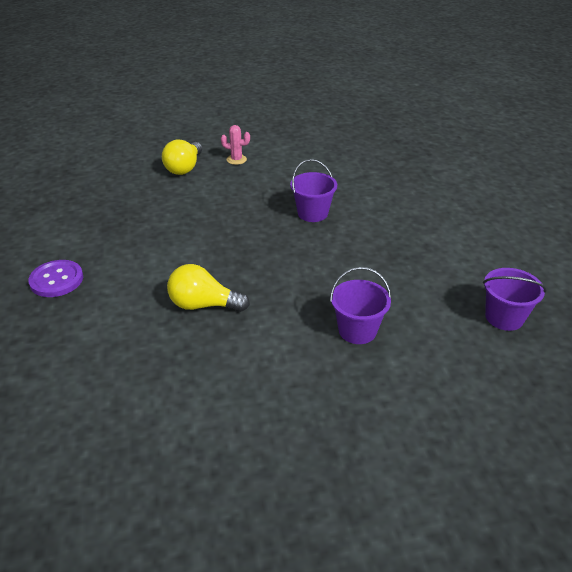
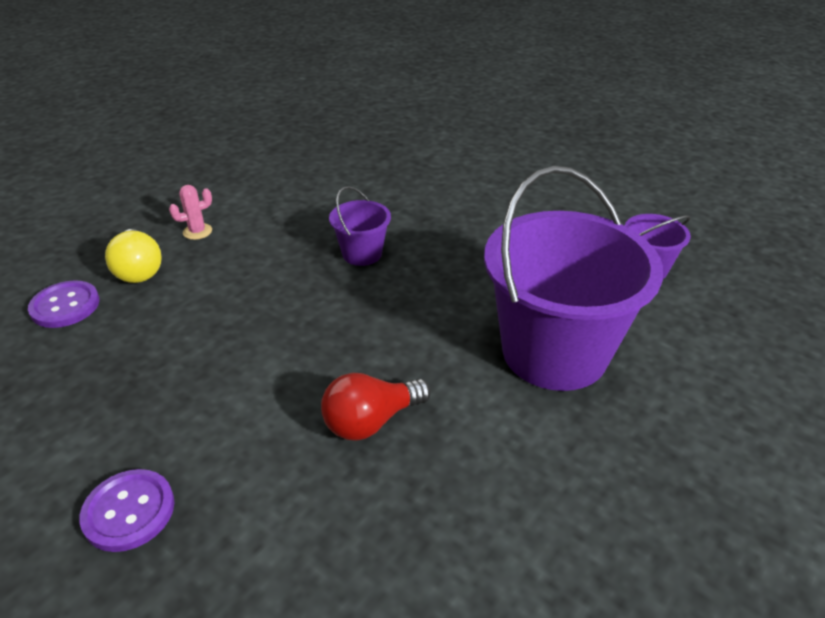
camera: 40 degrees left, 0 degrees up
yellow light bulb [167,264,250,312] -> red light bulb [321,373,431,441]
purple bucket [330,267,392,344] -> purple bucket [484,166,664,391], size x2.22
none -> purple button [28,280,100,328]

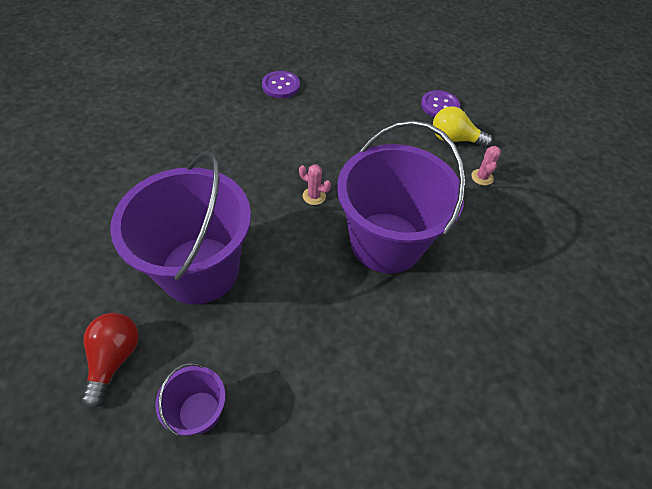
camera: 125 degrees right, 15 degrees up
red light bulb [321,373,431,441] -> red light bulb moved to [81,313,139,409]
purple bucket [329,186,391,266] -> purple bucket [337,120,466,274], size x2.22
none -> pink cactus [299,164,331,205]

